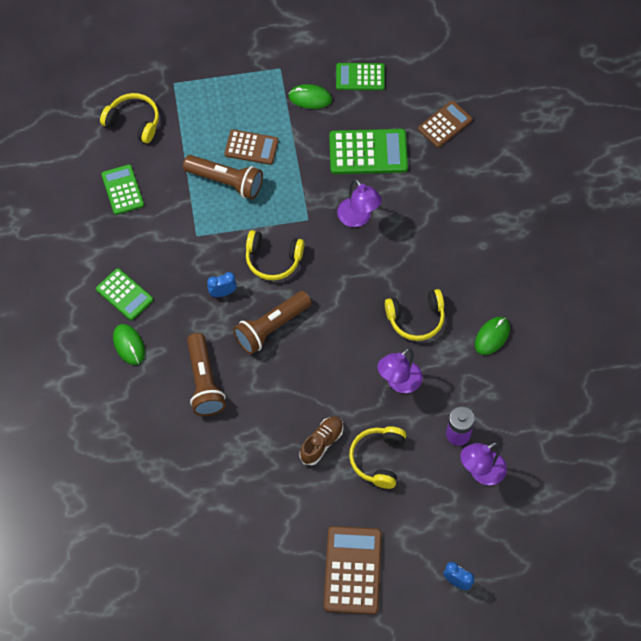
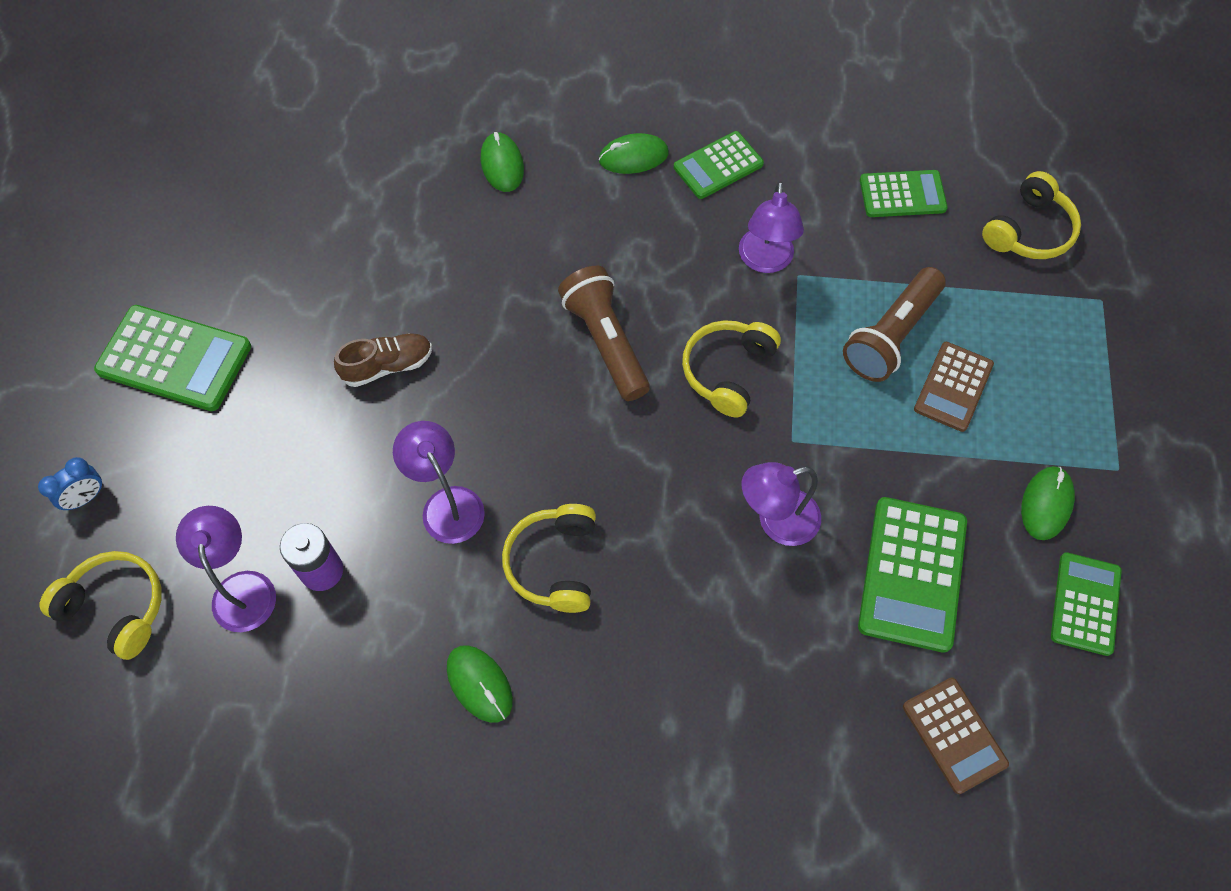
camera: 105 degrees right, 0 degrees up
brown flashlight [187,333,226,416] -> none
blue clock [207,272,237,297] -> none
brown shoe [300,416,343,465] -> brown shoe turned 75 degrees counterclockwise [334,333,432,387]
brown calculator [324,526,382,615] -> green calculator [94,305,251,411]
yellow headphones [349,426,406,489] -> yellow headphones moved to [39,551,162,660]
none -> green mouse [481,132,524,192]
none -> purple lamp [739,181,804,273]

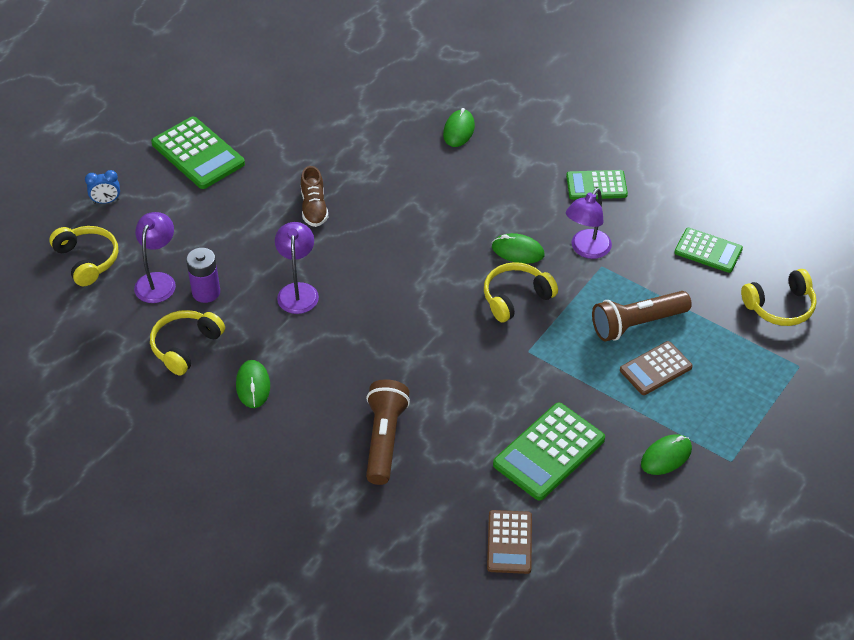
camera: 30 degrees right, 15 degrees down
brown shoe [334,333,432,387] -> brown shoe turned 75 degrees clockwise [301,166,328,227]
yellow headphones [502,504,596,613] -> yellow headphones moved to [150,310,225,376]
brown flashlight [558,266,650,401] -> brown flashlight moved to [366,379,410,485]
green mouse [599,133,669,174] -> green mouse moved to [492,233,545,264]
purple lamp [741,462,821,546] -> none
green calculator [1051,552,1122,656] -> none

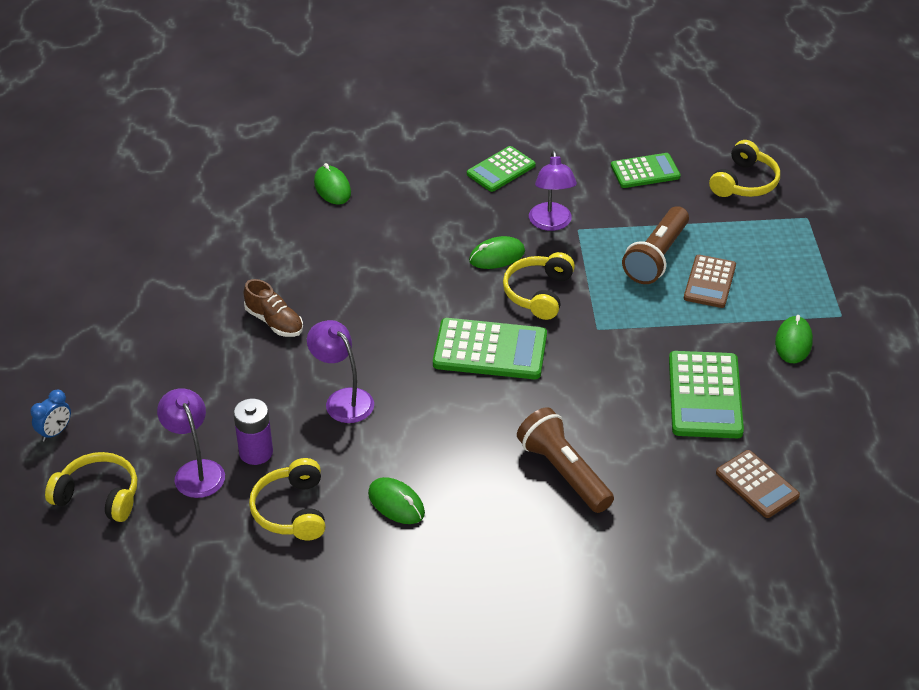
camera: 40 degrees left, 5 degrees down
green calculator [151,116,245,189] -> green calculator moved to [433,318,547,379]

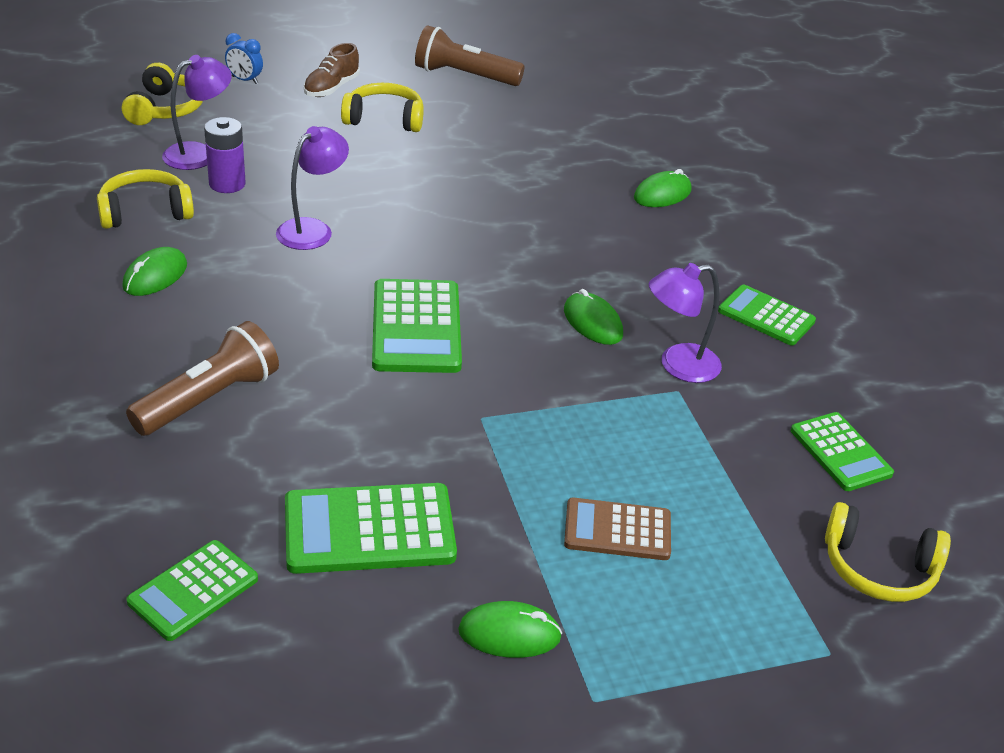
camera: 75 degrees right, 5 degrees down
brown shoe [244,279,303,337] -> brown shoe moved to [304,43,360,97]
yellow headphones [503,252,575,320] -> yellow headphones moved to [341,83,424,132]
brown flashlight [622,206,689,284] -> brown flashlight moved to [415,25,525,86]
brown calculator [716,450,800,518] -> green calculator [127,540,258,641]

